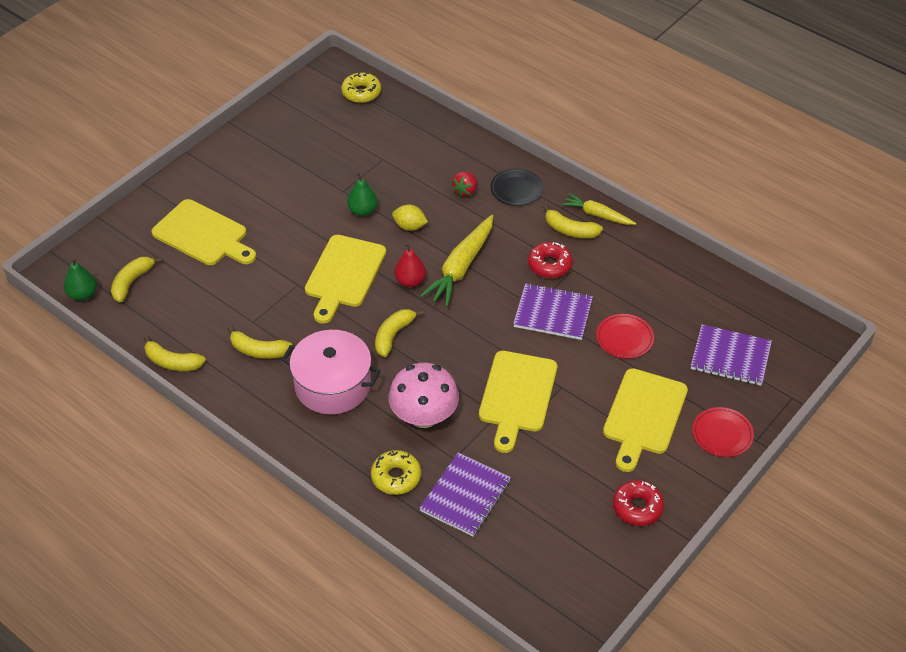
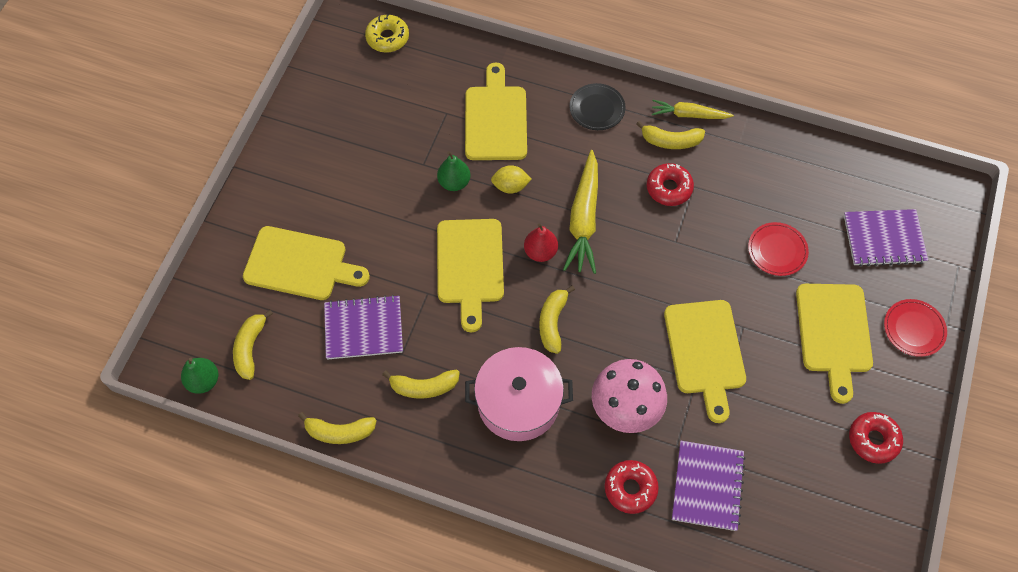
camera: 20 degrees left, 15 degrees up
yellow donut [371,450,421,495] -> red donut [605,460,659,514]
red strawberry [452,171,477,197] -> none
purple notebook [513,283,593,340] -> purple notebook moved to [324,295,403,359]
none -> yellow cutting board [465,62,527,160]

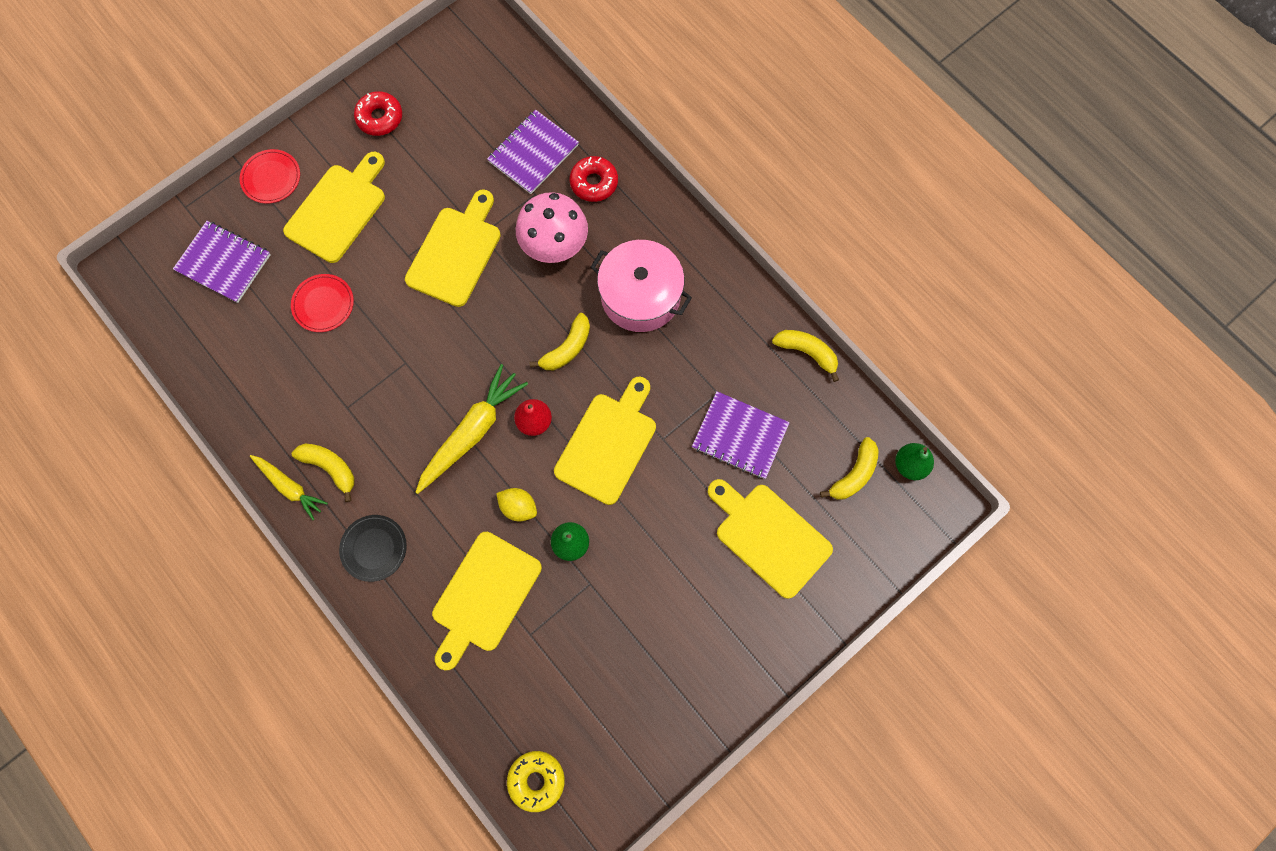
camera: 150 degrees left, 10 degrees up
yellow banana [382,369,460,399] -> none
red donut [647,163,694,206] -> none

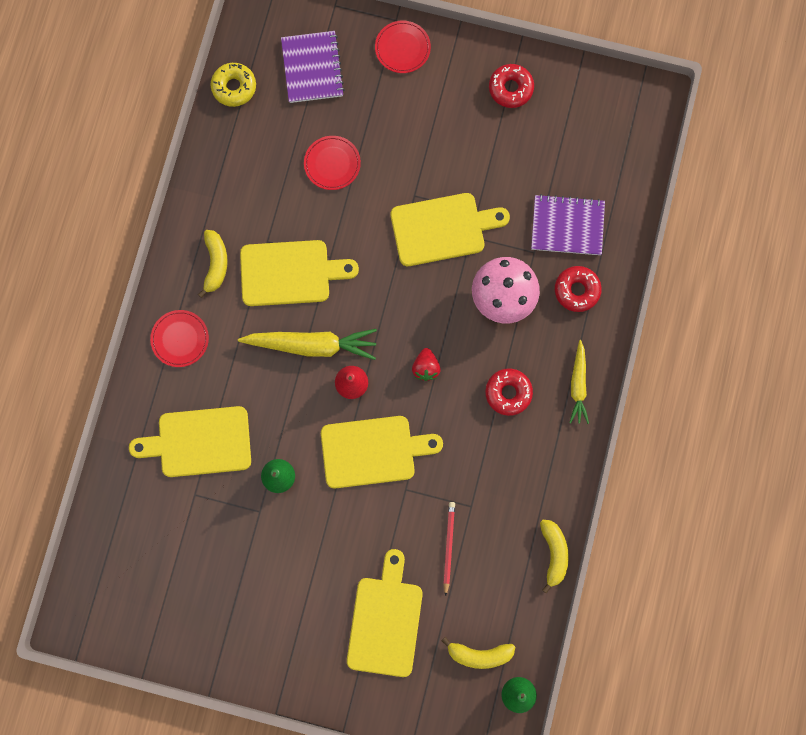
camera: 55 degrees right, 5 degrees up
yellow carrot [250,455,328,520] -> yellow carrot moved to [569,340,589,424]
yellow cutting board [283,152,385,263] -> yellow cutting board moved to [240,240,359,306]
black plate [339,515,407,582] -> red plate [150,310,209,367]
yellow lemon [496,488,537,521] -> none
yellow donut [507,751,565,812] -> yellow donut moved to [211,63,256,107]
yellow banana [529,313,590,370] -> red strawberry [412,348,441,381]
pink pot [590,240,692,332] -> red donut [485,368,533,416]
purple notebook [692,391,790,479] -> red pencil [443,502,455,596]

